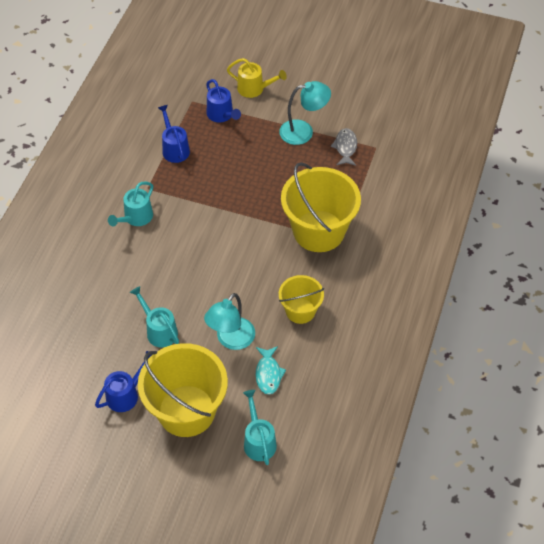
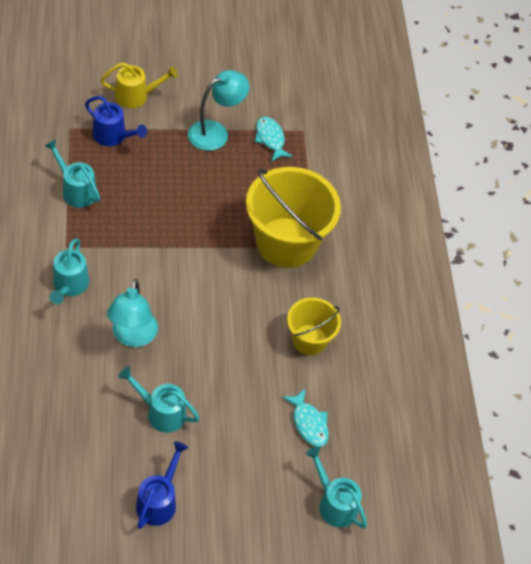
camera: 30 degrees left, 0 degrees up
yellow bucket [138,343,228,437] -> none
blue watering can [158,105,190,163] -> turquoise watering can [45,140,100,208]
turquoise lamp [204,293,255,350] -> turquoise lamp moved to [107,279,158,347]
grey fish [331,128,357,166] -> turquoise fish [255,117,293,162]

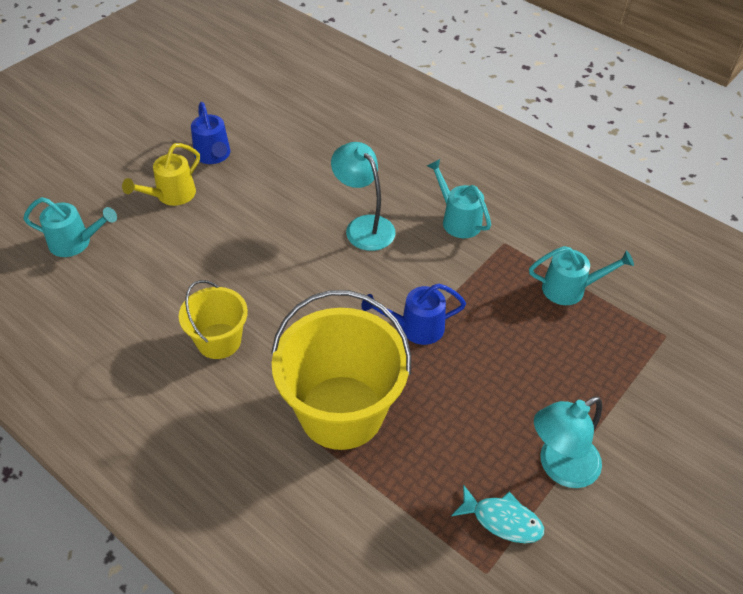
camera: 140 degrees right, 5 degrees down
blue watering can [85,96,147,146] -> blue watering can moved to [361,284,466,345]
yellow watering can [101,62,178,108] -> yellow watering can moved to [122,143,200,206]
turquoise watering can [118,367,200,433] -> none
turquoise lamp [188,70,249,151] -> turquoise lamp turned 45 degrees clockwise [534,396,602,488]
turquoise fish [282,388,329,447] -> none

